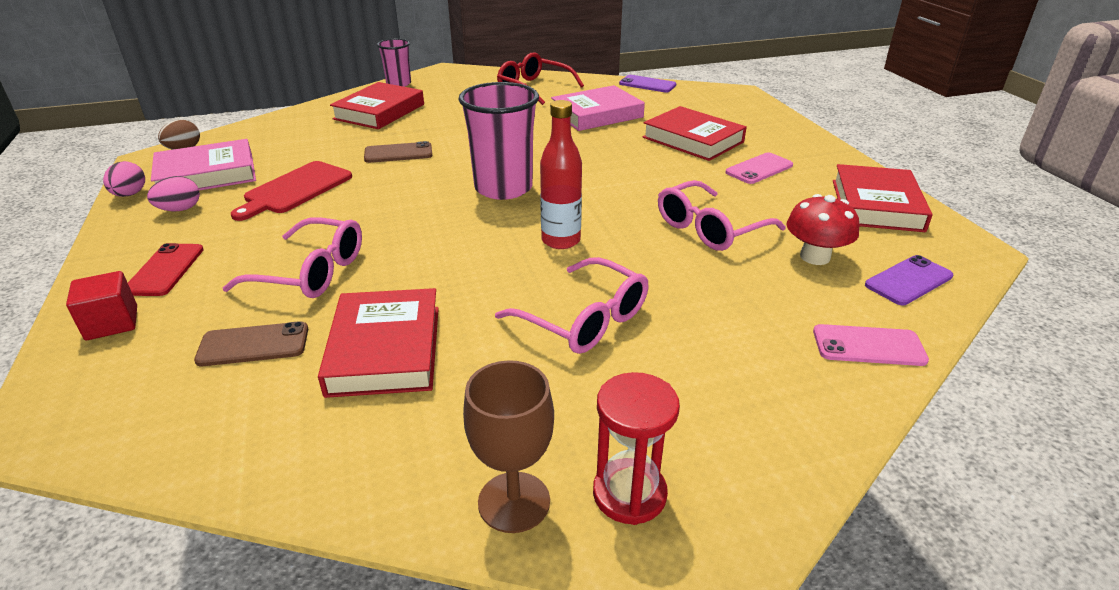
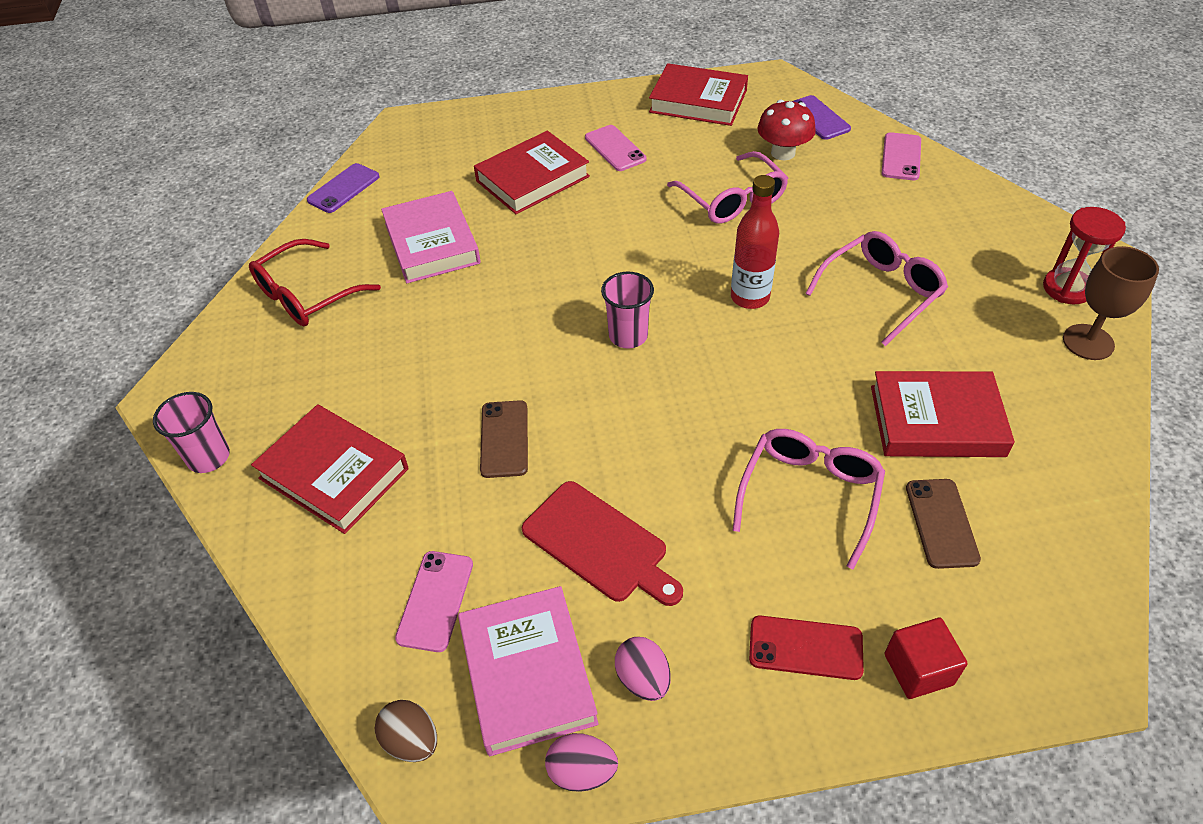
camera: 80 degrees left, 15 degrees up
pink cup [458,82,539,200] -> pink cup [601,272,654,348], size x0.58
none -> pink phone [395,551,473,652]

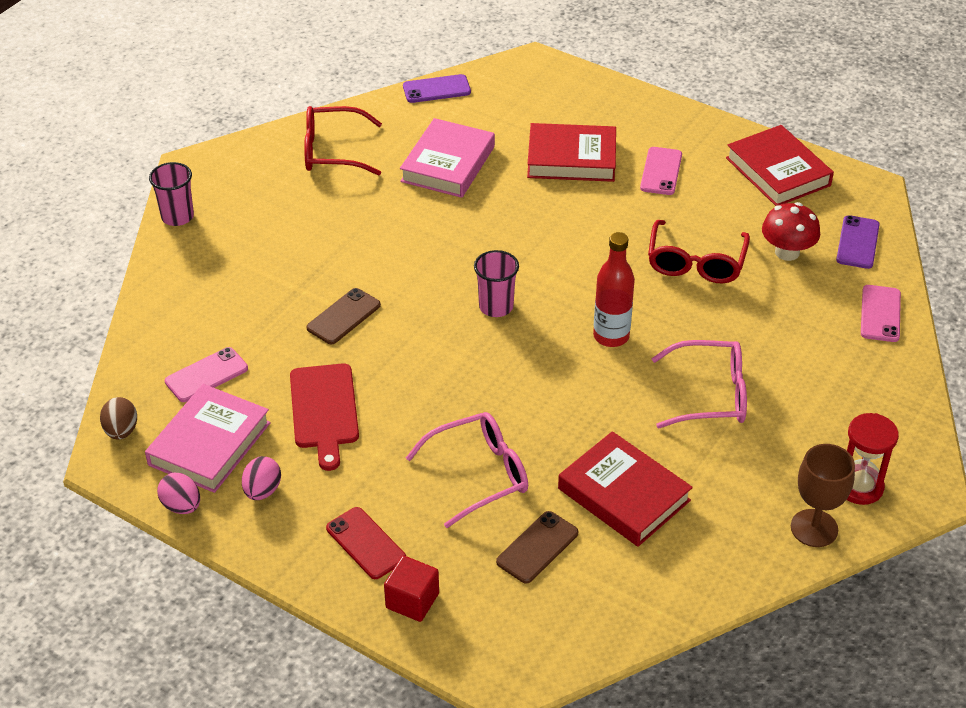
camera: 40 degrees right, 5 degrees down
red book [251,404,409,534] -> none
pink glasses [667,151,788,224] -> red glasses [648,220,750,283]
pink phone [882,132,921,180] -> pink phone turned 45 degrees counterclockwise [861,285,901,342]

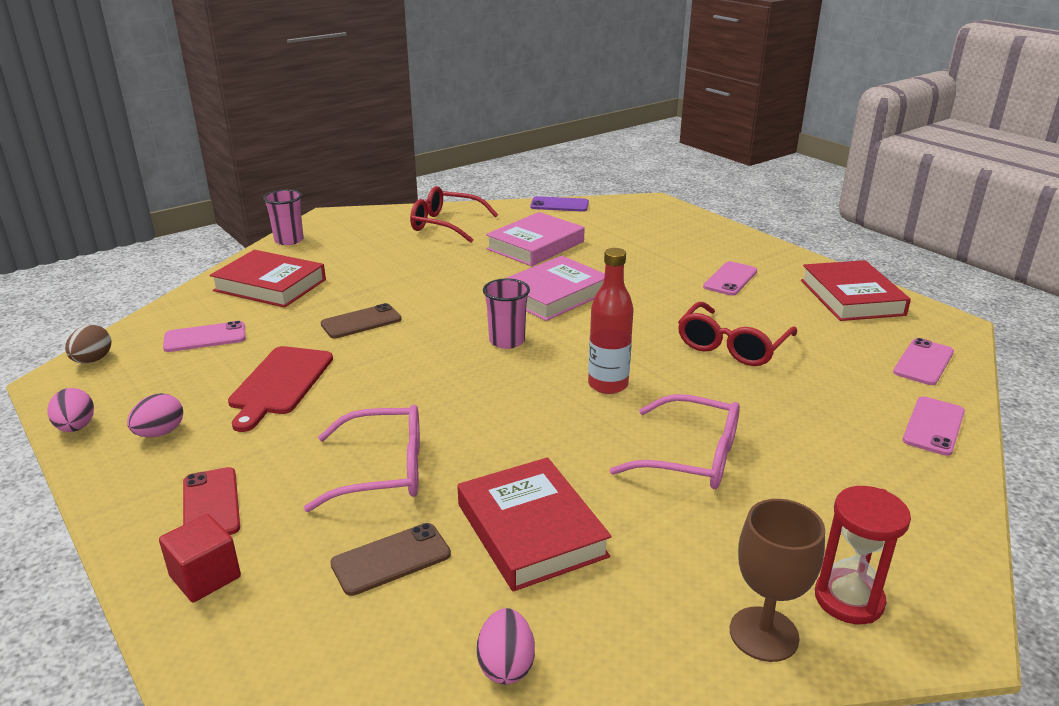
camera: 20 degrees right, 15 degrees down
pink book [145,384,271,493] -> pink book moved to [504,256,605,321]
red book [527,123,616,182] -> red book moved to [210,250,326,308]
red mushroom [762,202,820,261] -> none
purple phone [836,215,880,269] -> pink phone [893,338,954,385]
none -> pink egg [477,608,535,684]

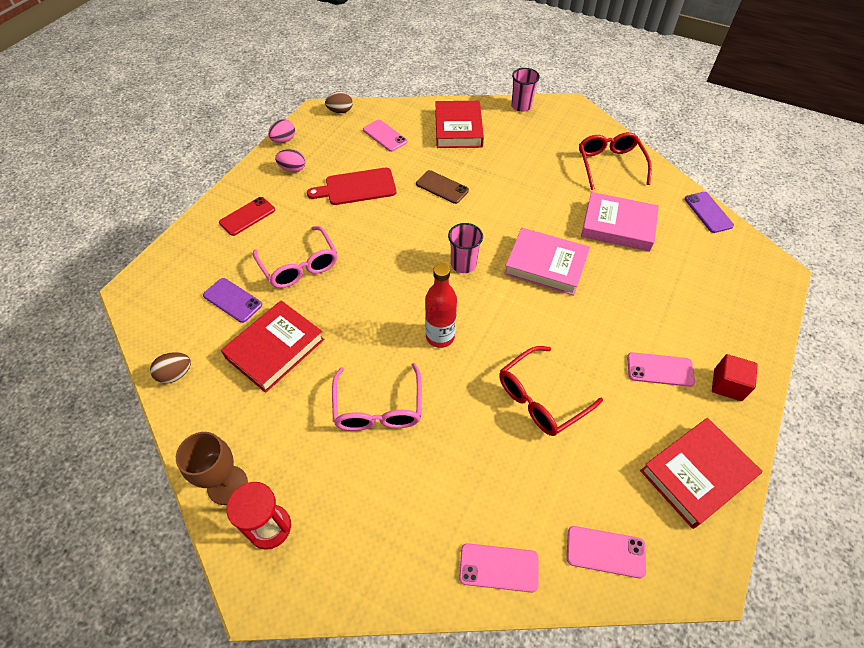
camera: 65 degrees right, 25 degrees up
red cube [159,514,241,602] -> red cube moved to [712,354,758,401]
brown phone [330,523,451,596] -> purple phone [203,278,262,323]
pink egg [477,608,535,684] -> brown egg [150,352,191,384]
red glasses [678,302,797,366] -> red glasses turned 45 degrees counterclockwise [499,346,603,436]

